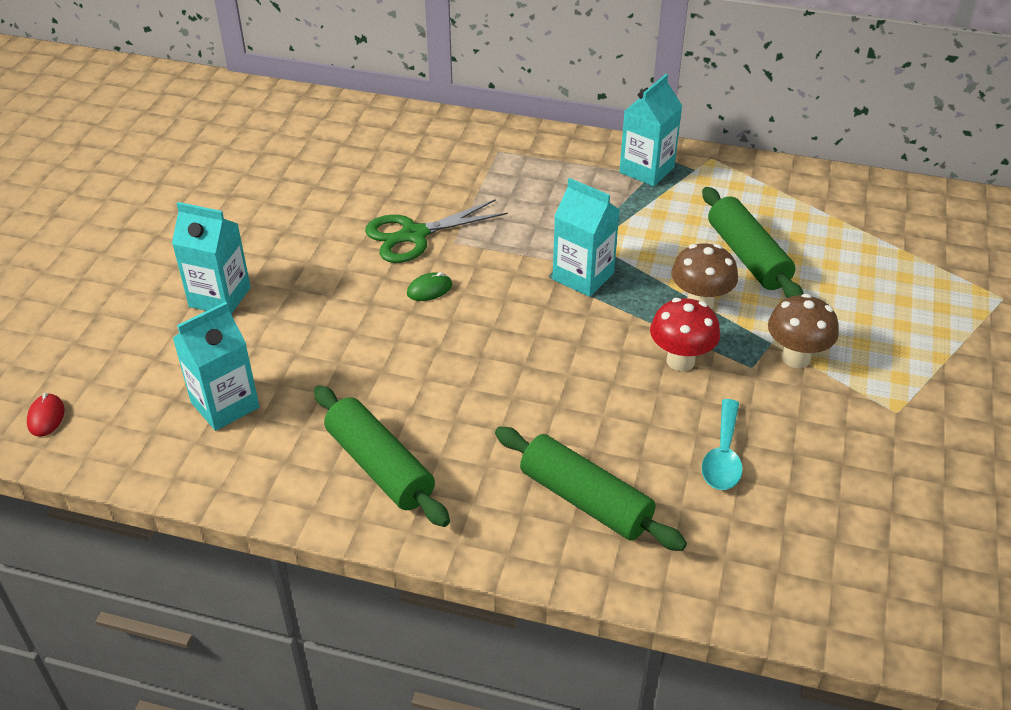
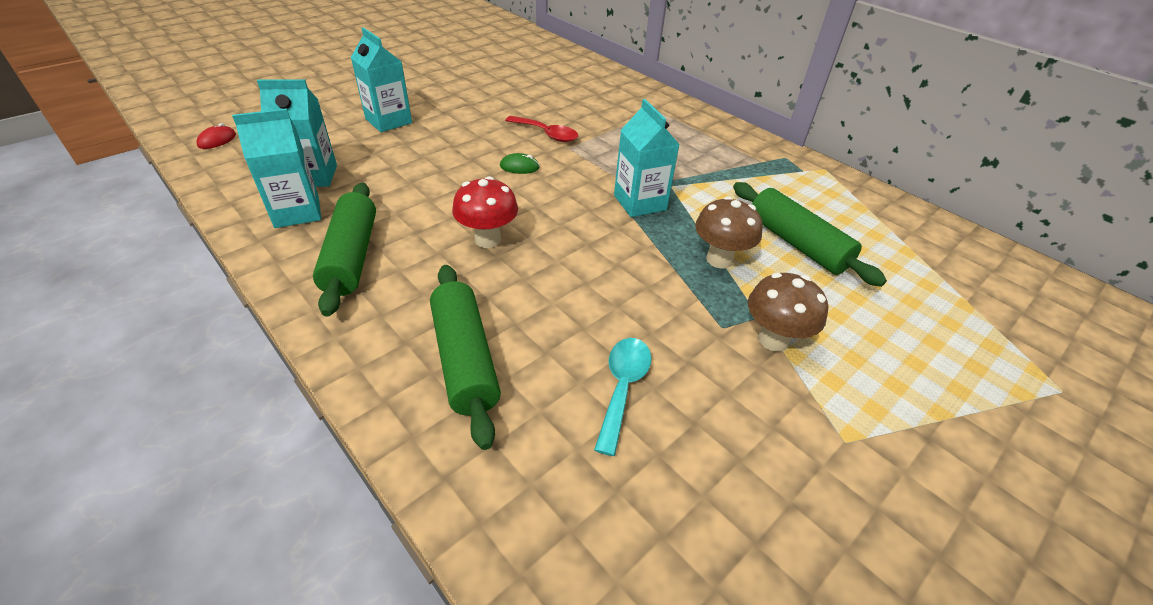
camera: 30 degrees right, 0 degrees up
green scissors [365,199,508,263] -> red spoon [505,116,578,142]
turquoise carton [619,74,682,186] -> turquoise carton moved to [232,108,321,228]
red mushroom [650,298,720,371] -> red mushroom moved to [452,176,518,248]
green rolling pin [702,187,804,298] -> green rolling pin turned 45 degrees counterclockwise [733,182,887,287]
turquoise spoon [702,399,742,490] -> turquoise spoon turned 150 degrees clockwise [594,338,651,456]

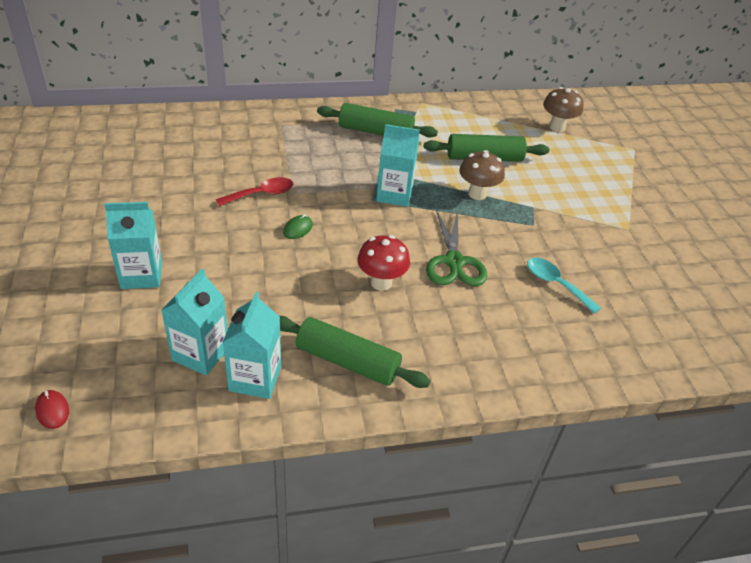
camera: 60 degrees left, 0 degrees up
green rolling pin [430,265,501,450] -> green rolling pin moved to [317,103,438,138]
brown mushroom [748,272,828,352] -> brown mushroom moved to [543,87,584,132]
none -> green scissors [426,209,487,286]

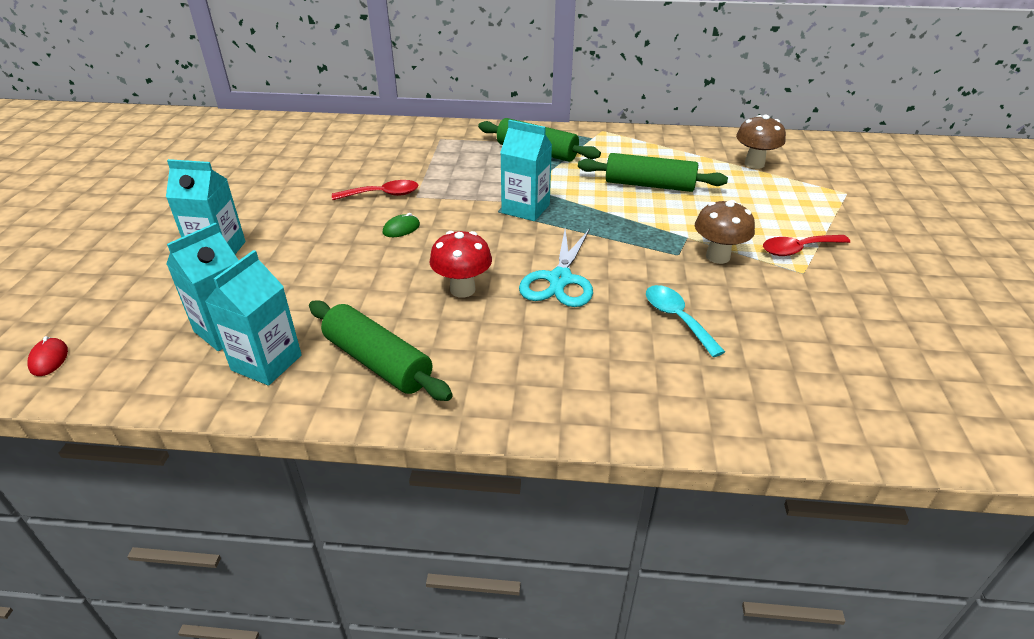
camera: 20 degrees right, 5 degrees down
green scissors [426,209,487,286] -> turquoise scissors [519,229,593,307]
brown mushroom [459,150,505,200] -> brown mushroom moved to [695,200,755,264]
none -> red spoon [763,235,850,256]

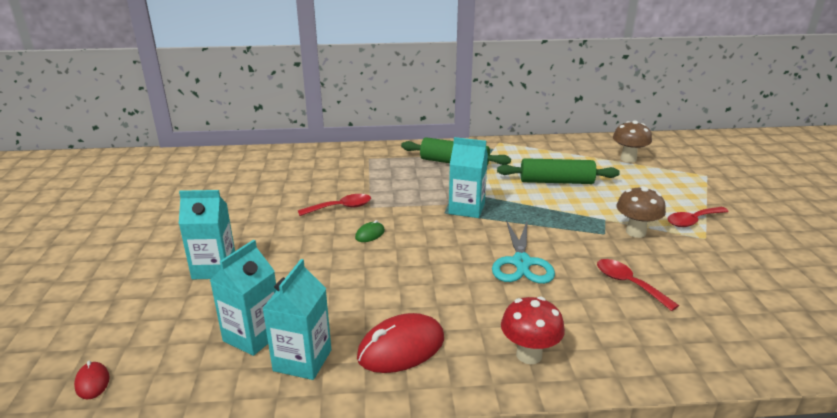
camera: 10 degrees left, 10 degrees down
green rolling pin [309,300,453,401] -> red mouse [357,313,444,373]
red mushroom [429,231,492,298] -> red mushroom moved to [501,297,565,364]
turquoise spoon [646,285,725,357] -> red spoon [597,259,679,311]

